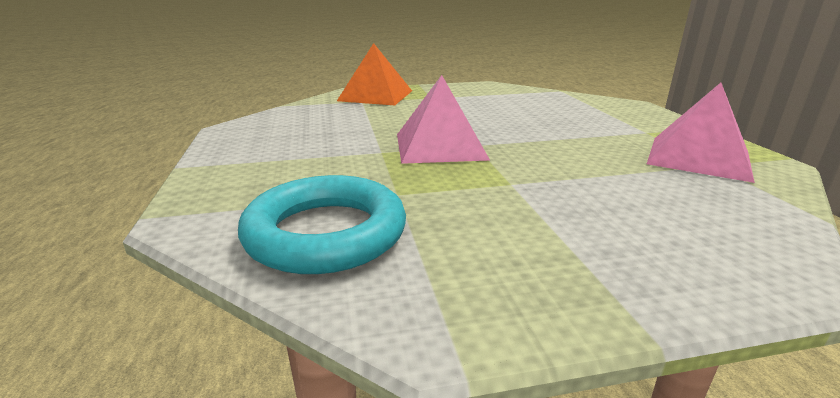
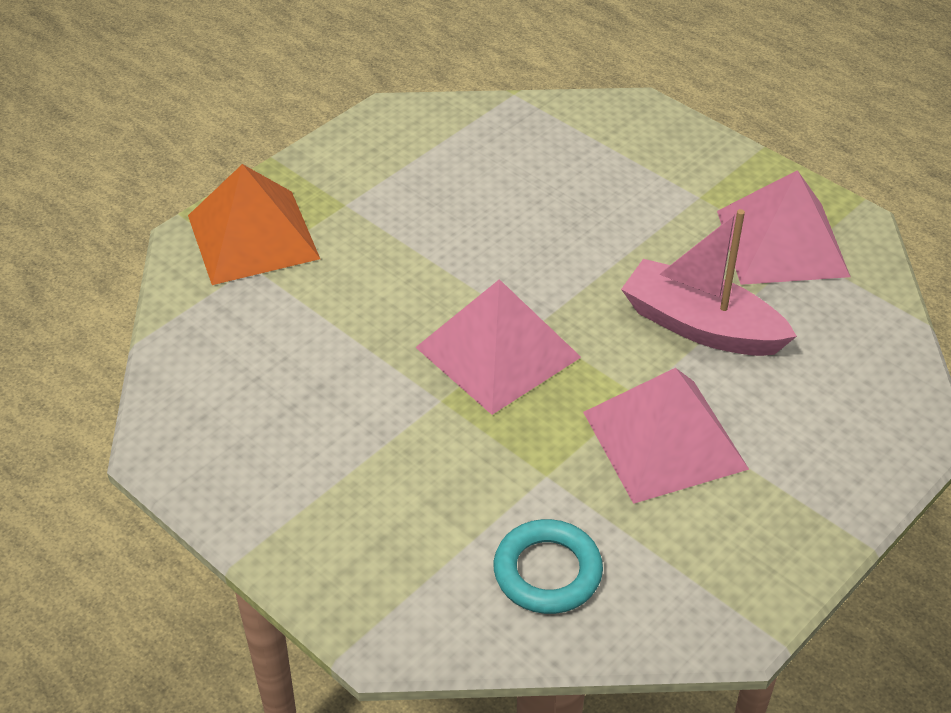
camera: 35 degrees left, 20 degrees up
turquoise ring [238,175,406,274] -> turquoise ring [494,519,603,614], size x0.62
none -> pink pyramid [583,368,749,504]
none -> pink boat [621,209,797,356]

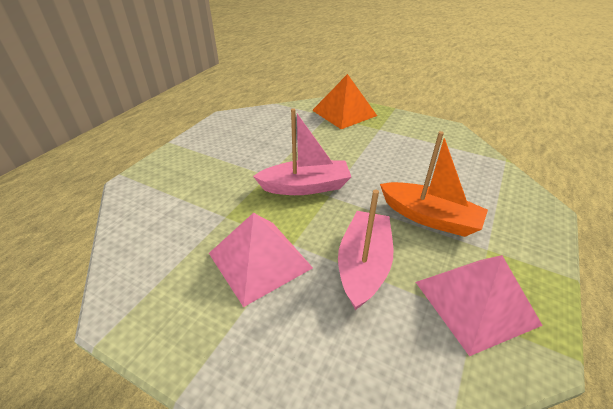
camera: 75 degrees right, 5 degrees down
pink pyramid [415,279,581,415] -> pink boat [253,108,351,195]
turquoise ring [494,519,603,614] -> none
none -> orange boat [380,131,488,237]

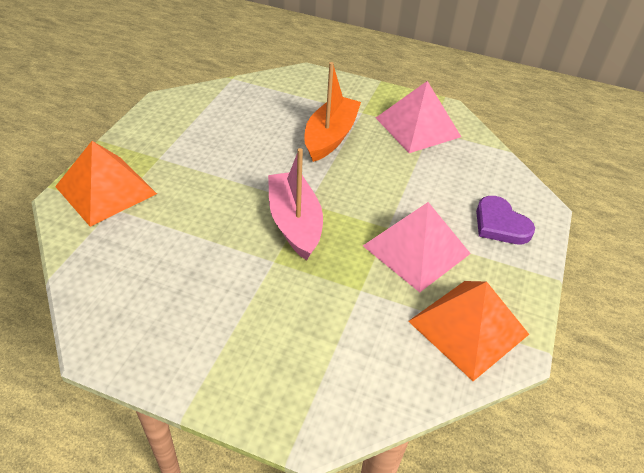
camera: 100 degrees left, 5 degrees up
pink boat [338,189,393,310] -> none
none -> orange pyramid [408,281,529,381]
none -> purple heart [476,196,535,244]

